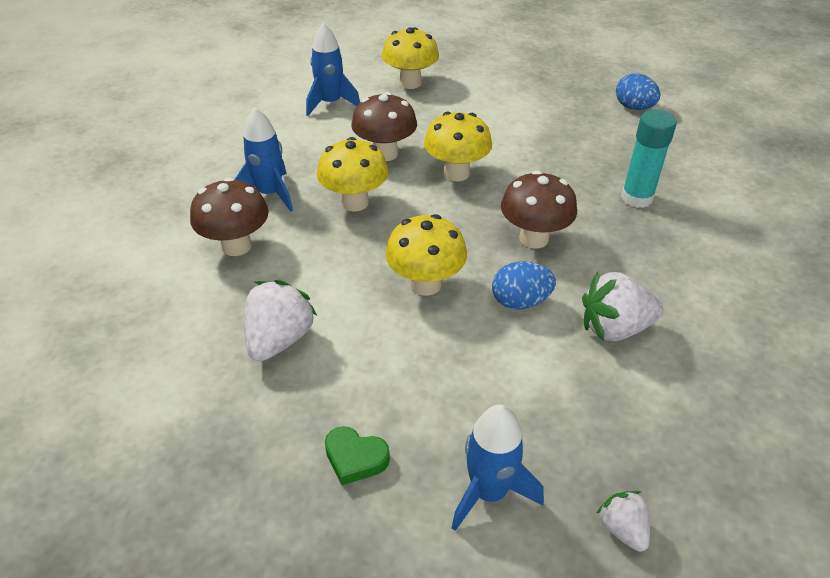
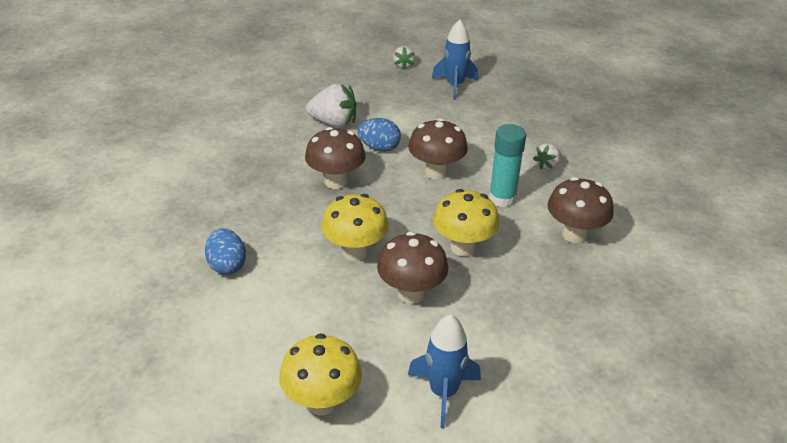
camera: 160 degrees left, 5 degrees down
blue rocket [234,107,293,212] -> none
white strawberry [244,280,317,361] -> white strawberry [533,143,561,170], size x0.57
green heart [325,426,390,485] -> none
yellow mushroom [386,214,467,296] -> brown mushroom [408,118,468,180]
blue egg [616,73,660,110] -> blue egg moved to [205,228,246,275]
turquoise glue stick [621,110,677,208] -> turquoise glue stick moved to [489,124,526,207]

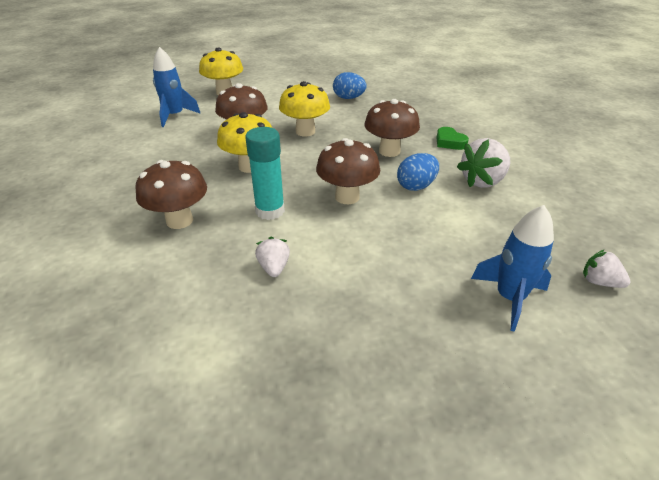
camera: 130 degrees right, 0 degrees up
none -> green heart [437,127,469,150]

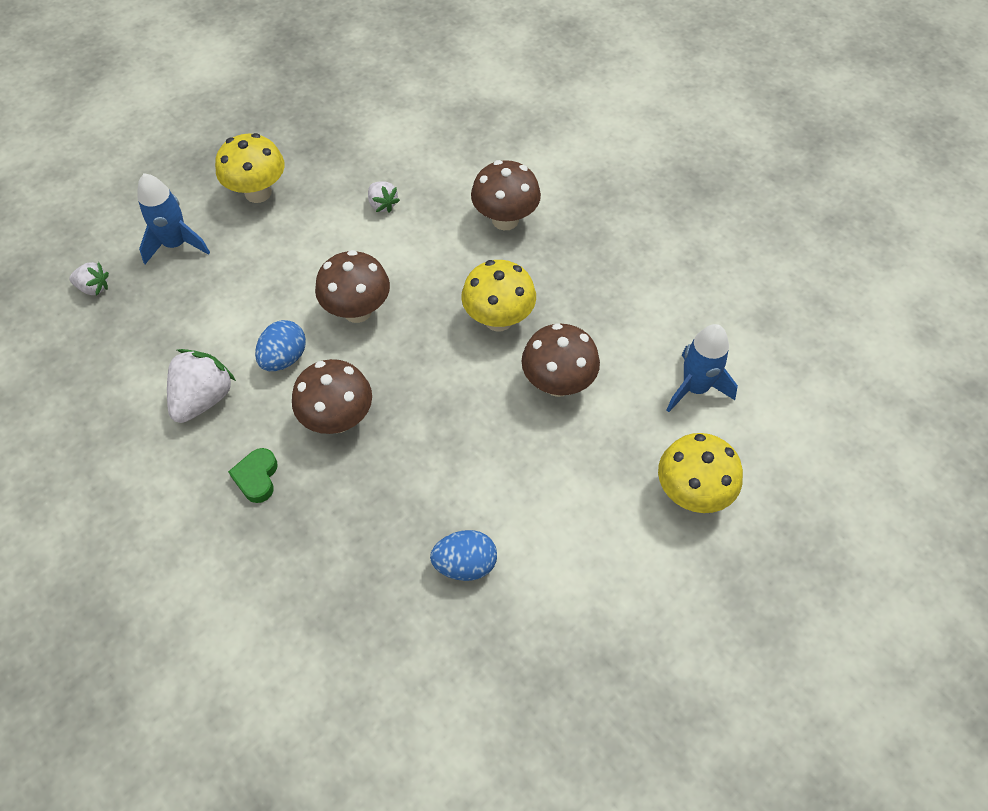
camera: 155 degrees right, 20 degrees up
turquoise glue stick [245,127,285,220] -> none
yellow mushroom [279,81,330,136] -> yellow mushroom moved to [215,133,285,203]
green heart [437,127,469,150] -> green heart turned 120 degrees counterclockwise [228,448,278,503]

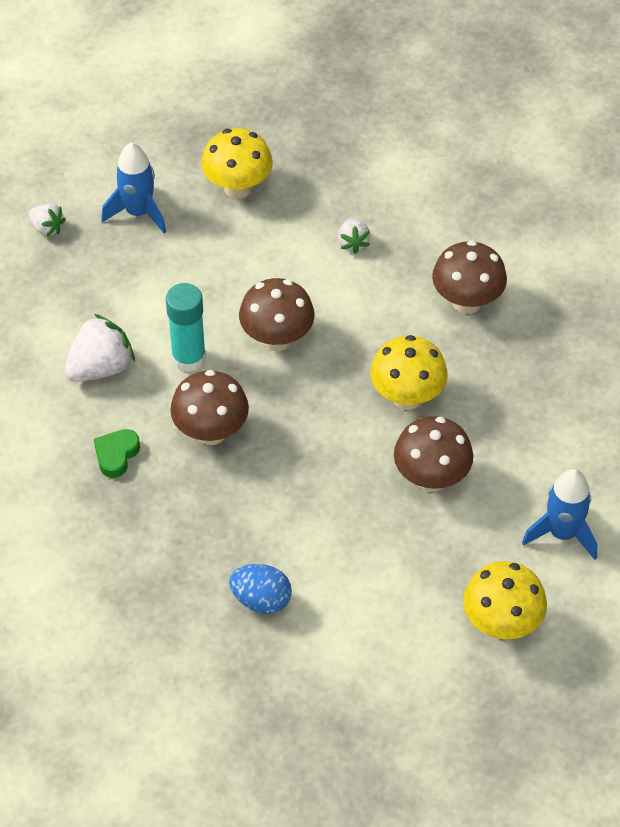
camera: 25 degrees right, 5 degrees down
blue egg [255,320,306,371] -> turquoise glue stick [166,283,206,372]

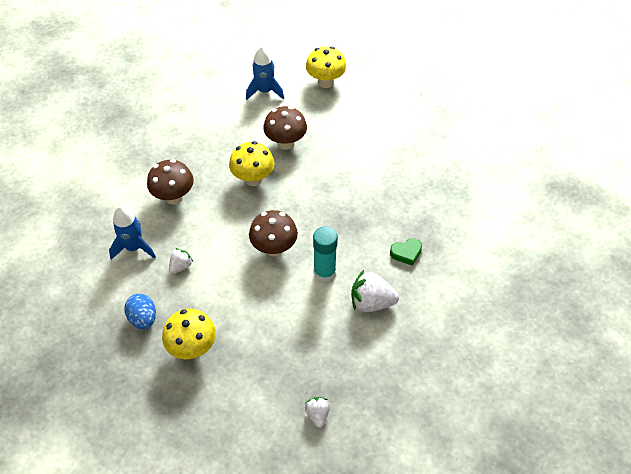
camera: 135 degrees left, 0 degrees up
blue rocket [101,143,166,234] -> blue rocket moved to [109,206,156,260]
brown mushroom [170,370,249,445] -> none
blue egg [229,564,292,614] -> blue egg moved to [124,294,156,329]

